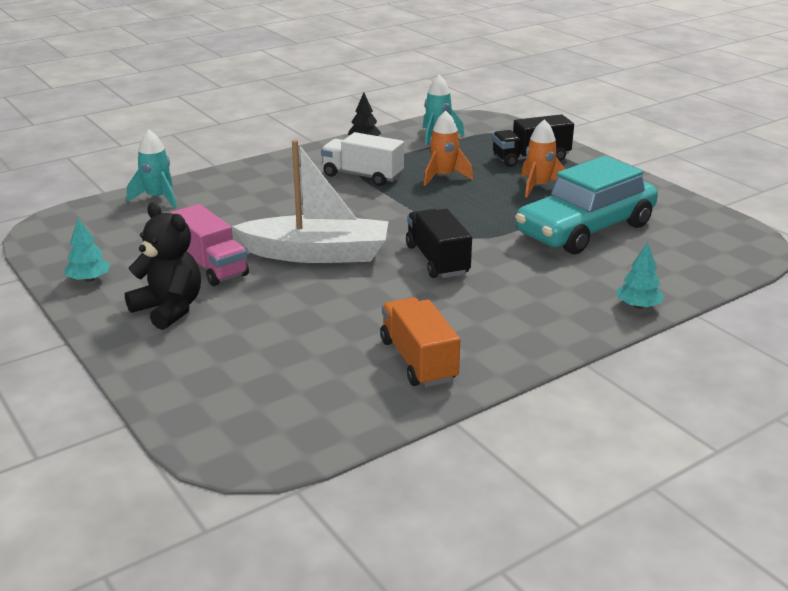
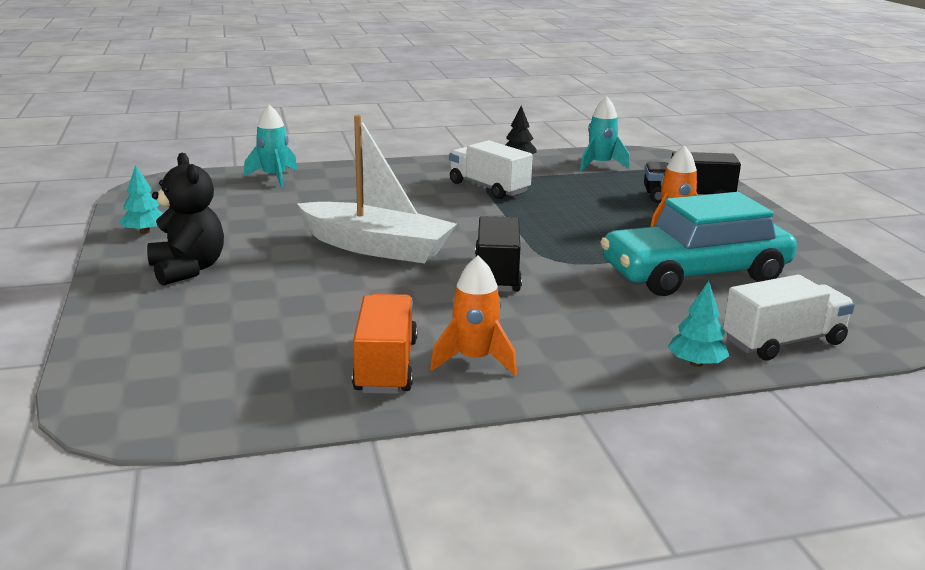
camera: 20 degrees right, 5 degrees down
pink truck [170,204,249,286] -> none
orange rocket [424,111,473,186] -> orange rocket moved to [430,256,517,375]
none -> white truck [723,275,855,360]

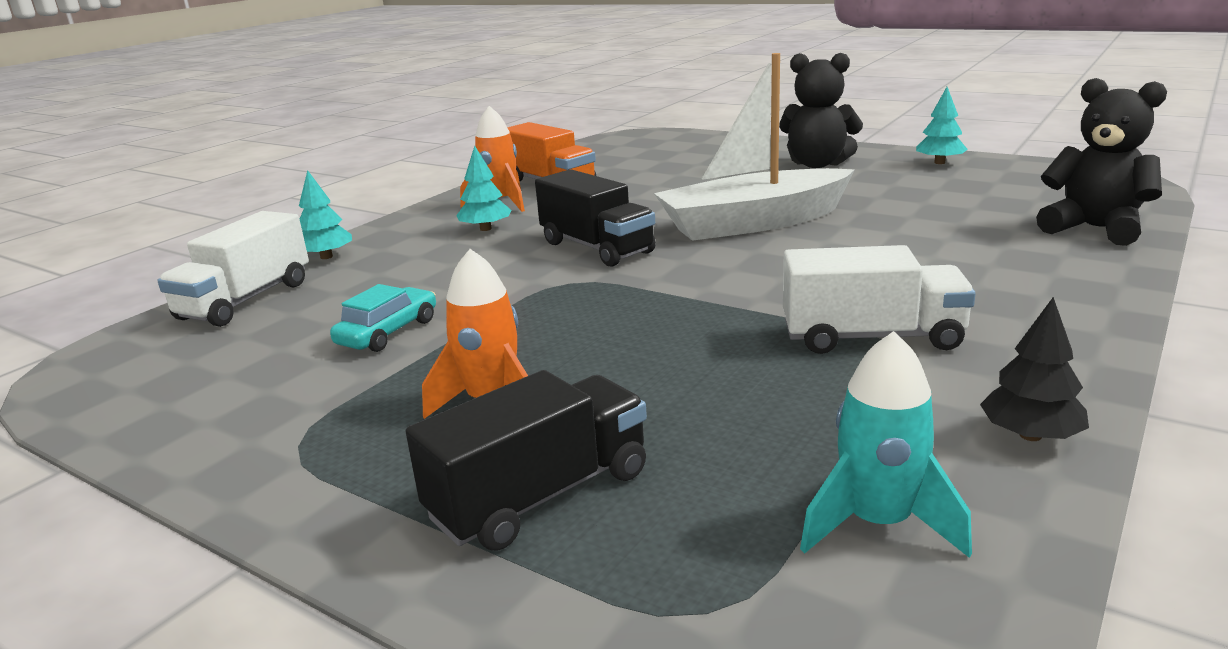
camera: 140 degrees right, 0 degrees up
turquoise rocket [244,104,298,187] -> black teddy bear [1036,78,1167,246]
turquoise car [600,192,797,296] -> turquoise car [330,284,436,352], size x0.41
none -> turquoise tree [456,146,511,231]

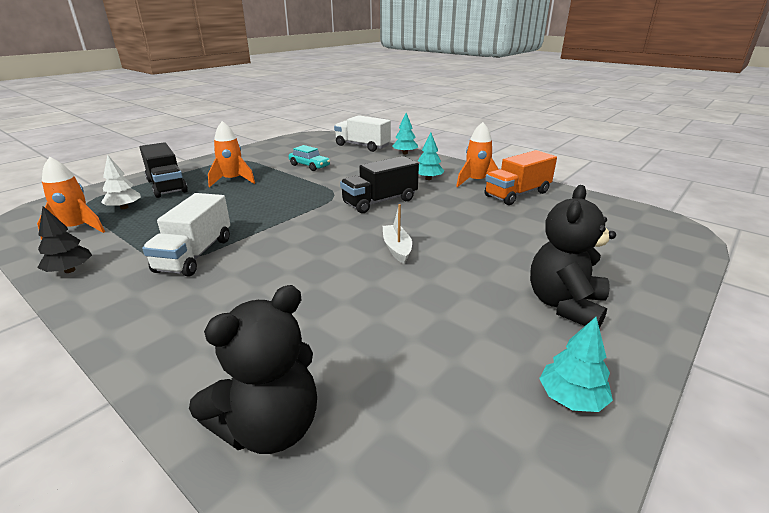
camera: 95 degrees right, 5 degrees up
white boat [654,53,855,241] -> white boat [383,204,412,264], size x0.43
turquoise rocket [800,331,972,558] -> orange rocket [37,157,105,240]
none -> white tree [101,155,141,209]

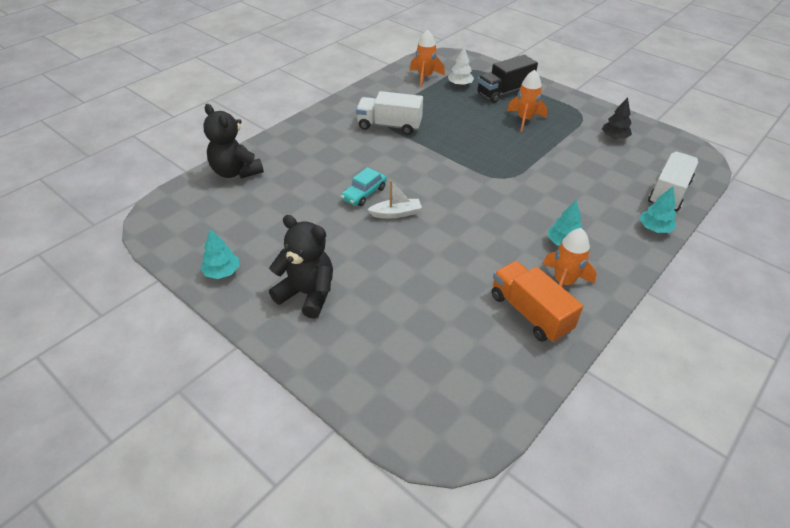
camera: 90 degrees right, 15 degrees up
black tree [37,206,92,273] -> black tree moved to [602,97,632,139]
turquoise car [288,145,330,171] -> turquoise car moved to [341,167,387,206]
black truck [340,156,419,213] -> none

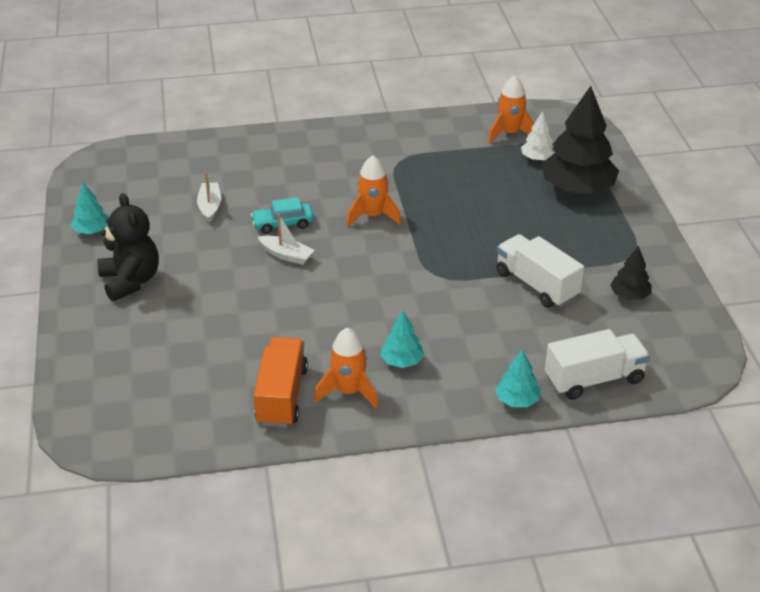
camera: 40 degrees right, 5 degrees down
black teddy bear [203,104,264,179] -> none
white truck [356,91,423,135] -> white truck moved to [496,234,584,308]
black truck [477,55,538,103] -> black tree [541,86,619,194]
orange rocket [507,70,547,132] -> orange rocket moved to [346,155,401,227]
none -> white boat [197,172,221,223]

